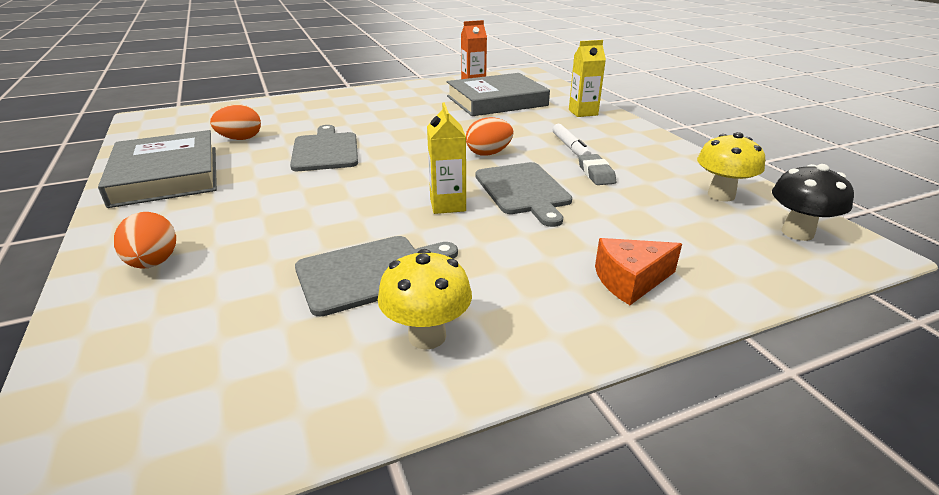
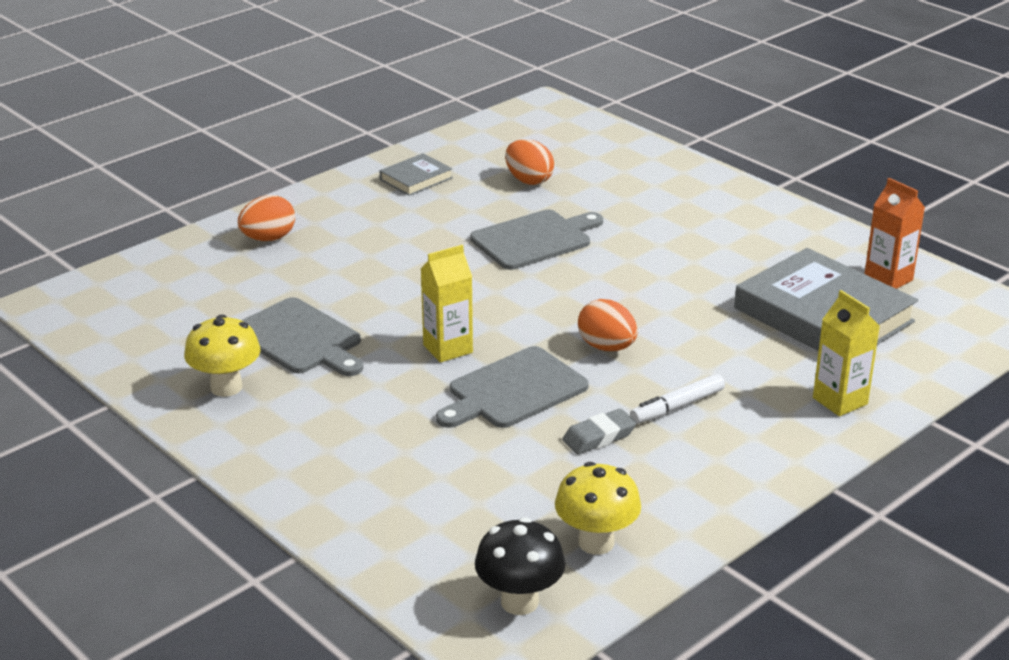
camera: 70 degrees right, 0 degrees up
grey book [98,130,217,208] -> grey book [380,153,453,196], size x0.47
orange cheese [595,238,682,305] -> none

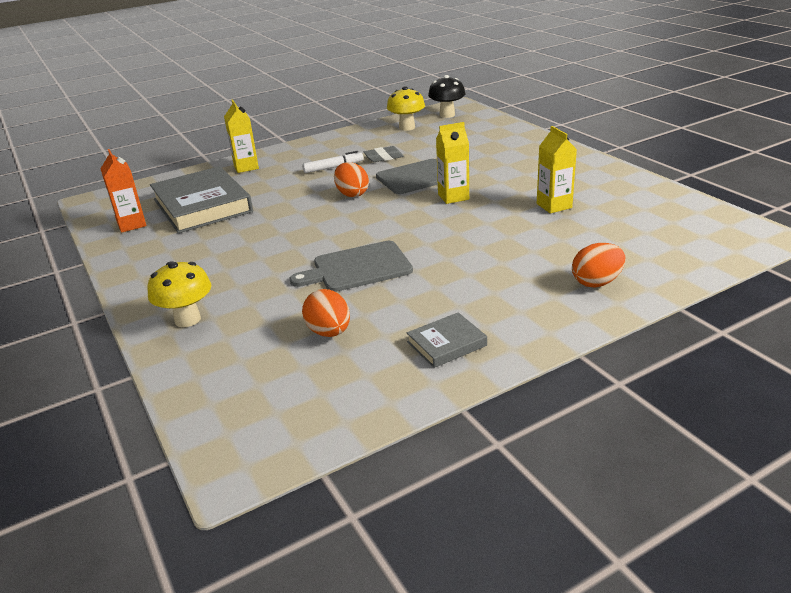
camera: 165 degrees left, 0 degrees up
yellow mushroom [184,314,260,397] -> yellow mushroom moved to [147,261,211,327]
grey cutting board [242,297,363,376] -> yellow carton [537,126,577,213]

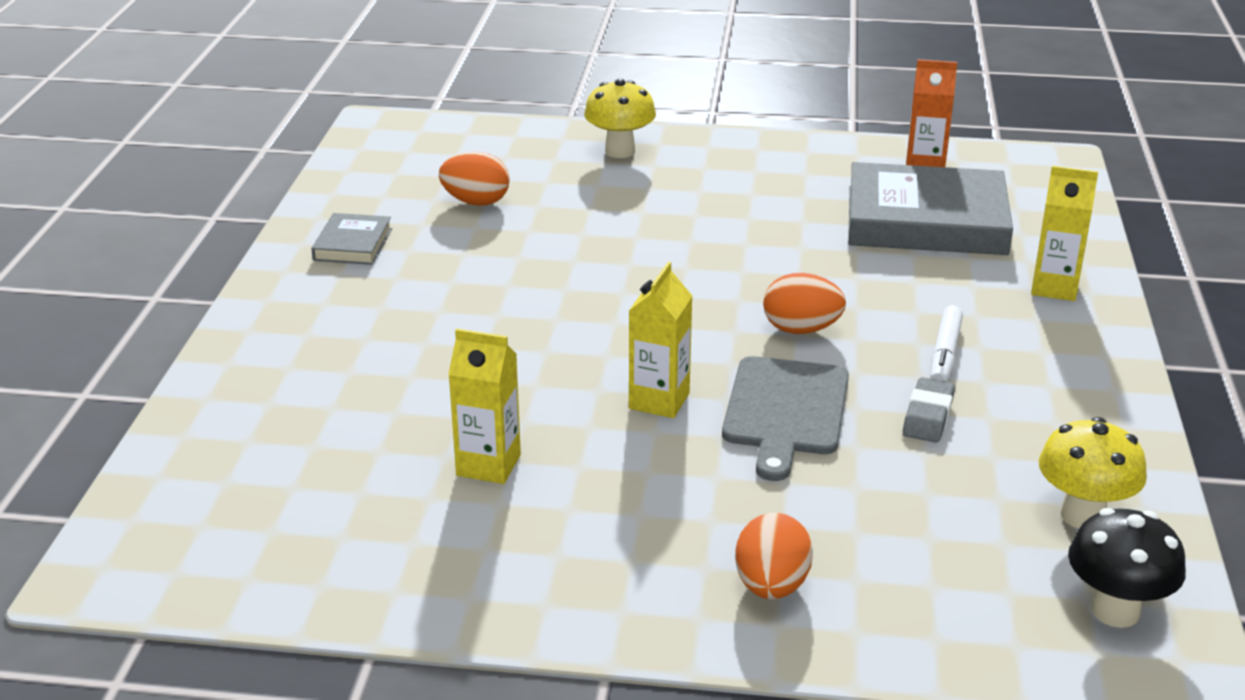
camera: 125 degrees right, 0 degrees up
grey cutting board [290,241,413,292] -> none
orange egg [572,243,626,288] -> orange egg moved to [735,513,813,599]

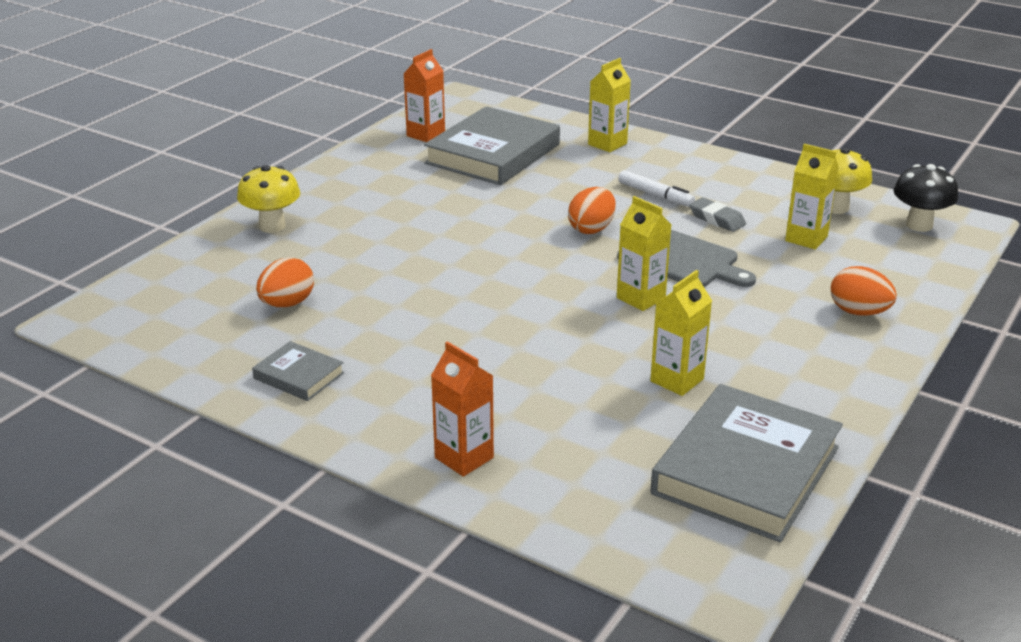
camera: 65 degrees left, 0 degrees up
none -> orange carton [431,341,494,477]
none -> grey book [651,384,843,542]
none -> yellow carton [785,144,839,250]

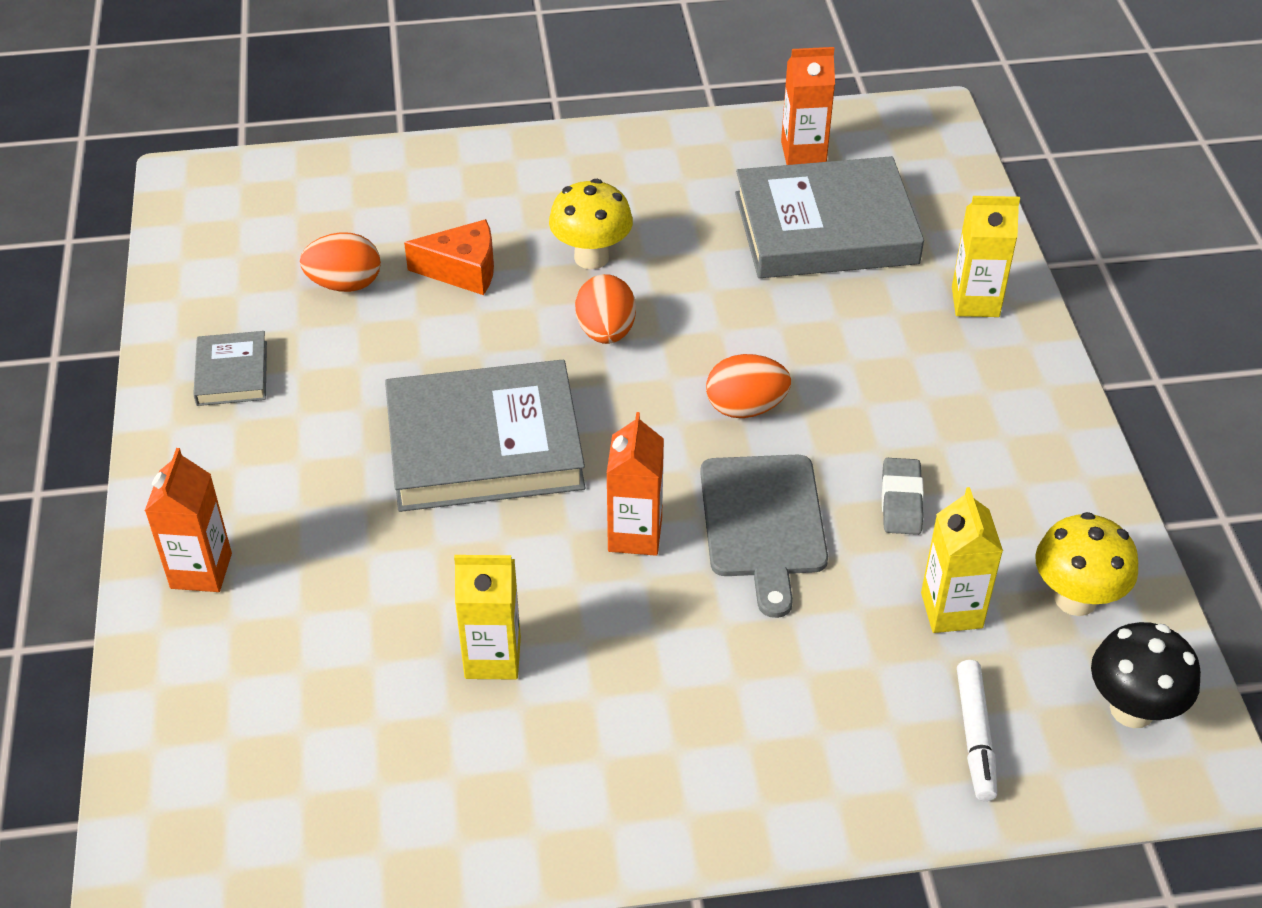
camera: 50 degrees right, 15 degrees up
yellow mushroom [237,165,300,233] -> yellow mushroom moved to [549,179,633,269]
yellow carton [617,196,671,311] -> orange carton [607,412,664,556]
white marker [618,170,695,207] -> white marker moved to [957,660,997,801]
grey book [651,384,843,542] -> grey book moved to [385,360,585,512]
orange egg [831,266,897,316] -> orange egg moved to [575,274,636,344]
none -> orange cheese [404,219,494,295]

